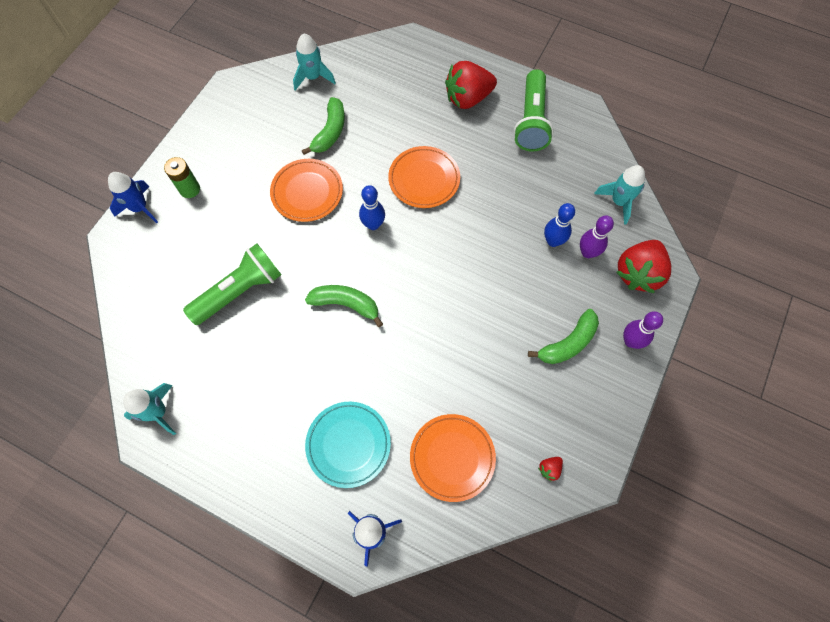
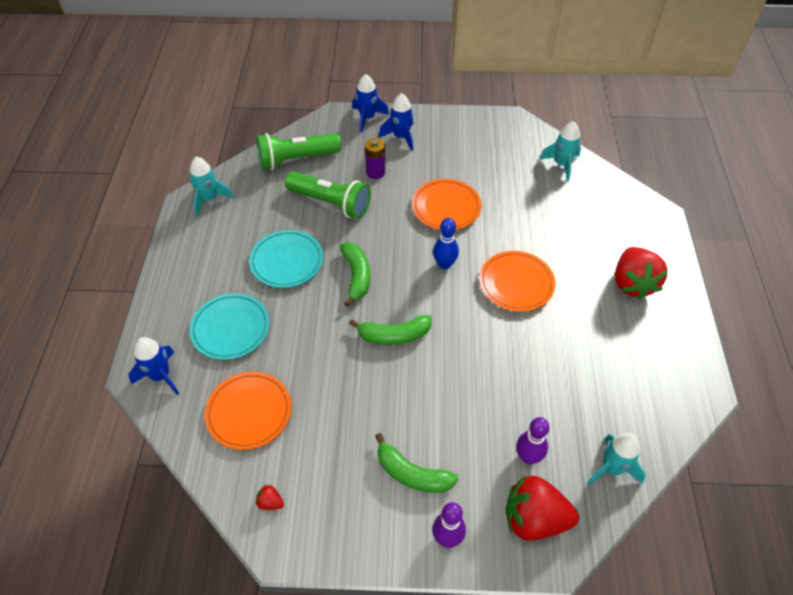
camera: 65 degrees right, 15 degrees down
green battery [164,157,200,198] -> blue rocket [379,93,413,151]
green banana [302,97,345,155] -> green banana moved to [349,315,432,345]
red strawberry [445,61,497,109] -> red strawberry turned 135 degrees counterclockwise [615,247,668,299]
green flashlight [514,69,553,151] -> green flashlight moved to [256,133,341,170]
blue bowling pin [544,203,575,247] -> none
none -> turquoise plate [249,230,323,288]
none -> purple battery [365,138,385,179]

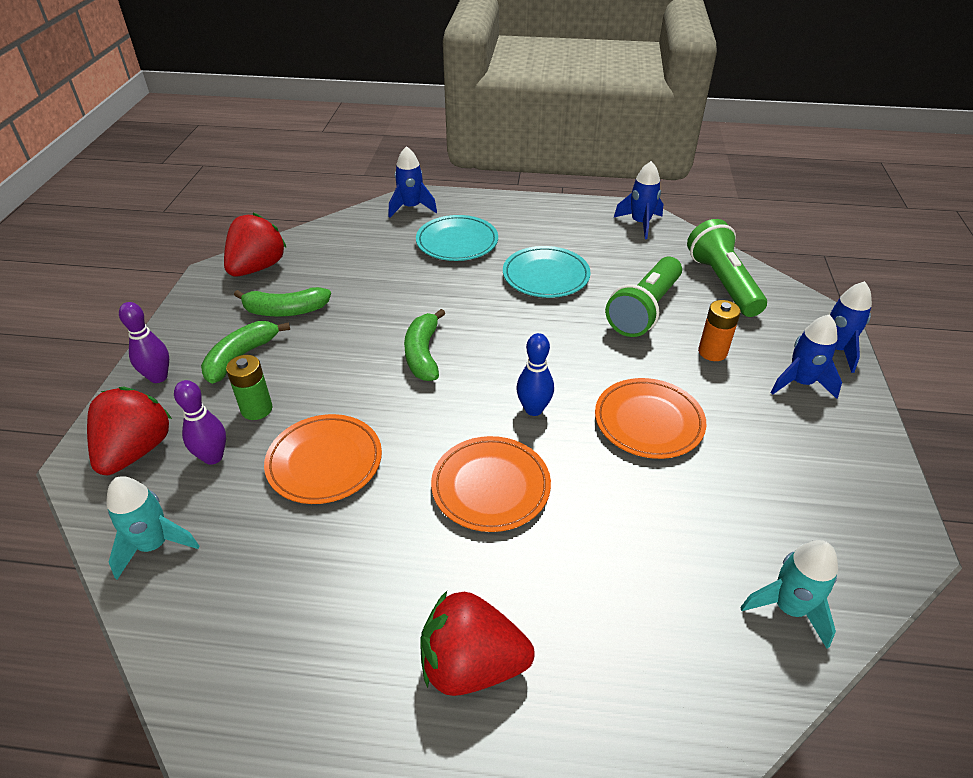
camera: 95 degrees right, 10 degrees down
turquoise rocket [189,157,234,217] -> blue rocket [614,161,663,239]
orange plate [205,372,291,450] -> orange plate moved to [264,414,382,504]
red strawberry [256,484,284,510] -> red strawberry [224,213,287,276], size x2.48
green banana [340,242,370,307] -> green banana moved to [234,287,331,316]
purple battery [365,138,385,179] -> orange battery [698,300,741,361]
none -> green battery [226,355,273,420]

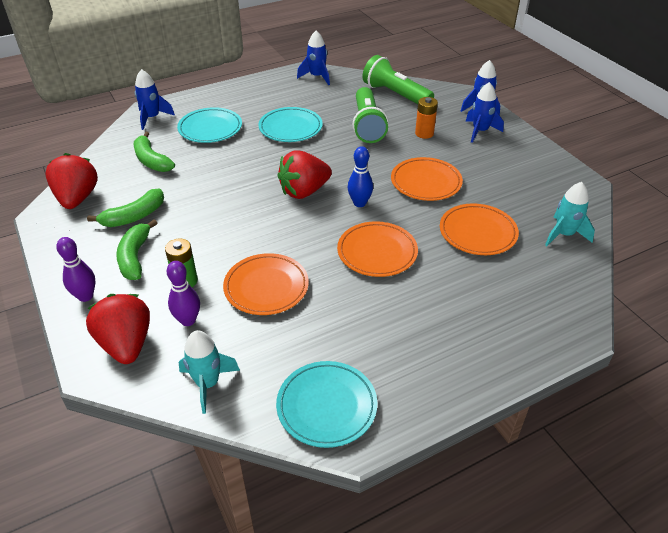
camera: 35 degrees left, 0 degrees up
green banana [404,309,446,381] -> green banana moved to [134,132,175,172]
red strawberry [420,591,535,696] -> red strawberry moved to [277,150,332,199]
none -> turquoise plate [276,361,377,448]
none -> orange plate [440,204,519,255]

